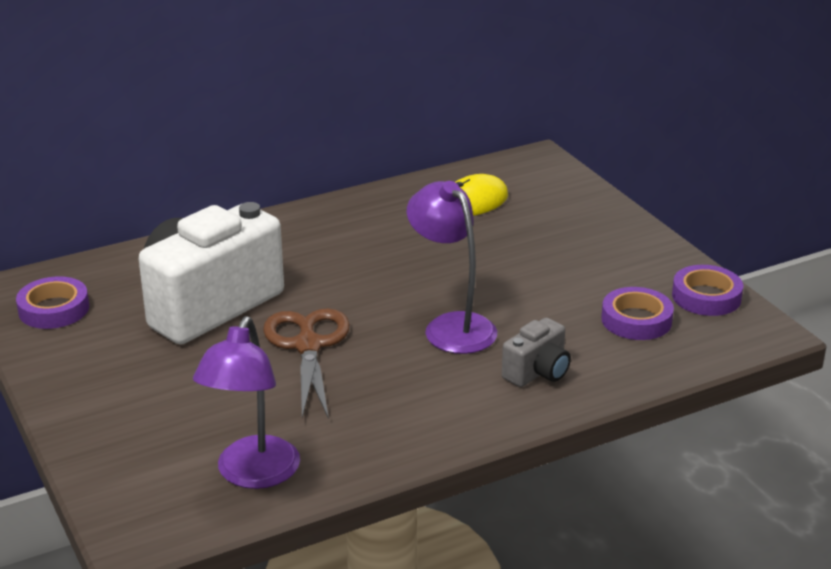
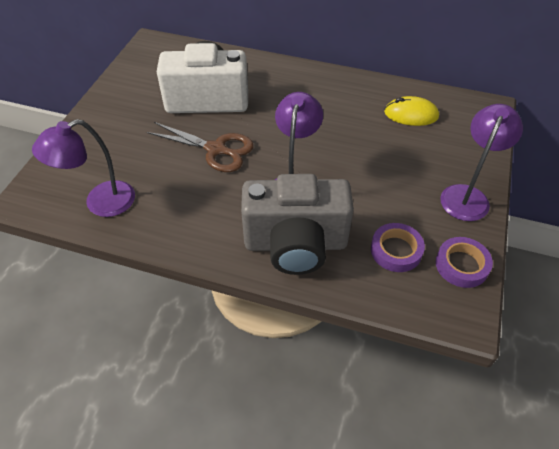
camera: 45 degrees right, 20 degrees up
purple tape [16,276,89,329] -> none
brown scissors [263,308,350,419] -> brown scissors turned 75 degrees clockwise [147,122,254,172]
grey camera [502,318,571,387] -> grey camera [241,174,354,275], size x2.18
none -> purple lamp [440,104,523,221]

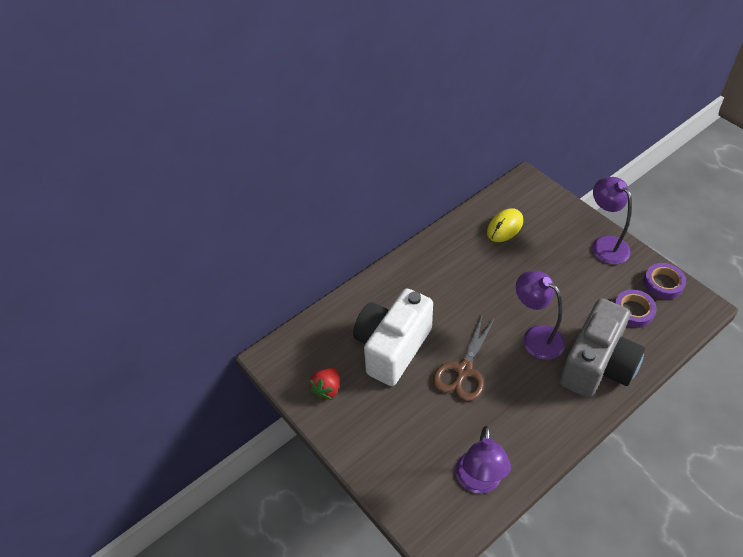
camera: 55 degrees left, 0 degrees up
brown scissors [147,122,254,172] -> brown scissors turned 150 degrees clockwise [433,314,496,402]
none -> red strawberry [309,368,339,400]

